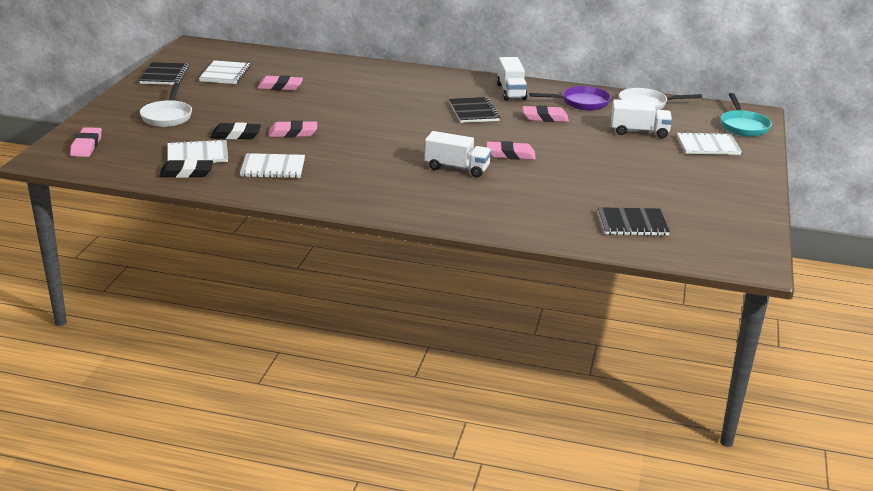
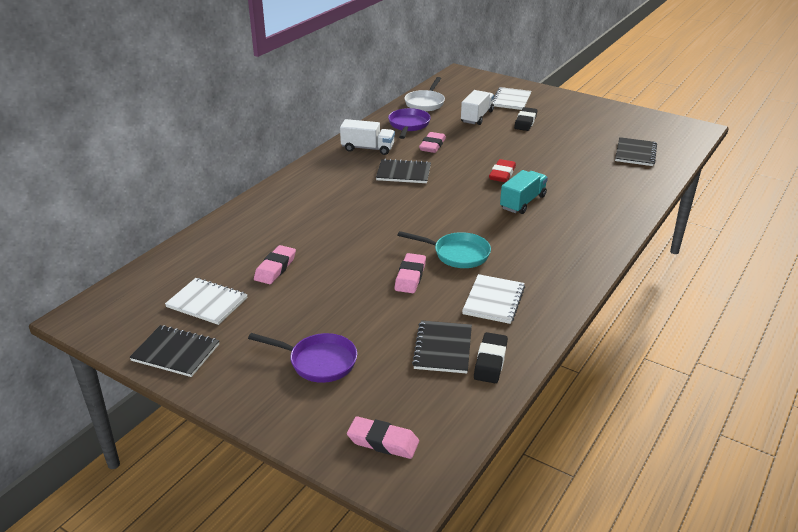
camera: 70 degrees left, 5 degrees up
white pan [140,83,192,127] -> purple pan [248,333,357,383]
white notebook [167,139,228,163] -> black notebook [412,320,472,373]
black eraser [211,122,261,139] -> black eraser moved to [514,107,537,131]
white truck [424,131,492,177] -> turquoise truck [500,170,548,214]
pink eraser [487,141,536,160] -> red eraser [489,159,516,182]
turquoise pan [721,93,772,137] -> turquoise pan moved to [398,231,491,268]

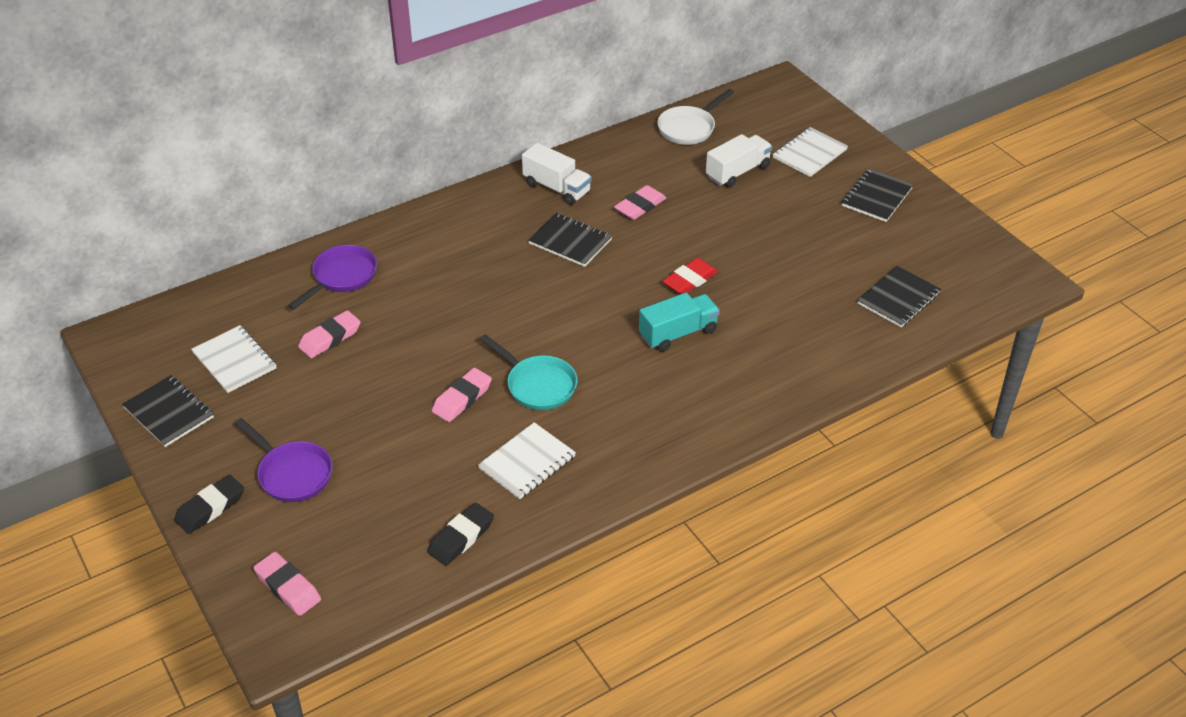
camera: 25 degrees right, 10 degrees up
purple pan [388,108,431,139] -> purple pan moved to [288,245,377,310]
black notebook [412,320,472,373] -> black notebook moved to [841,169,914,222]
black eraser [514,107,537,131] -> black eraser moved to [174,474,244,534]

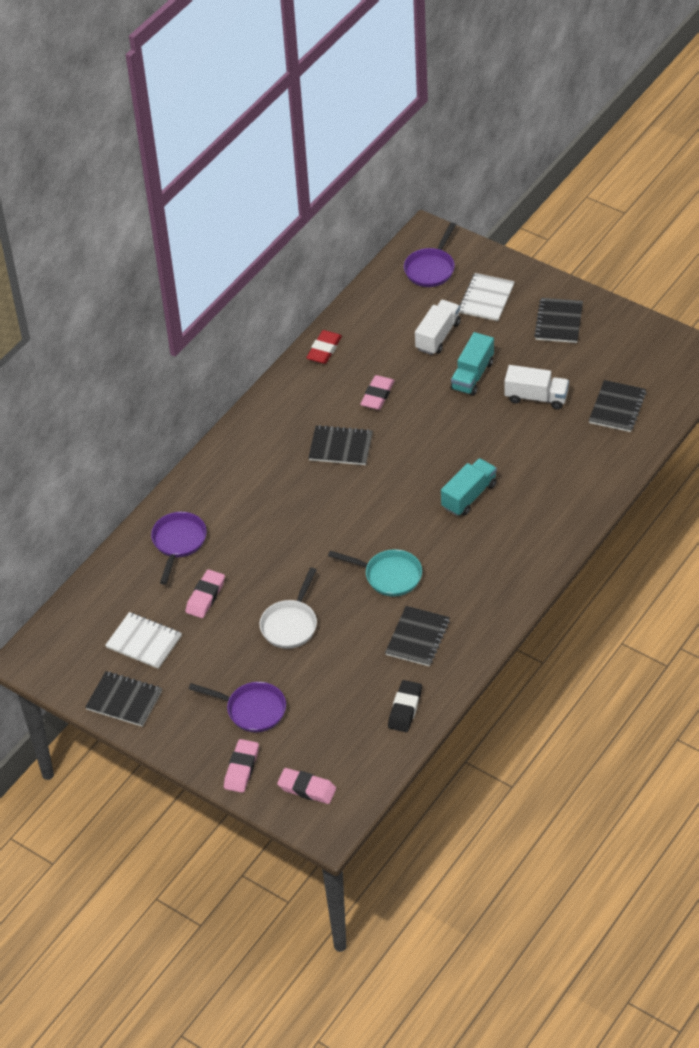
camera: 20 degrees left, 5 degrees up
black eraser [174,474,244,534] -> none
pink eraser [432,368,492,422] -> pink eraser moved to [224,739,259,793]
white notebook [478,422,576,499] -> black notebook [385,606,450,666]
white truck [522,143,592,205] -> white truck moved to [505,365,569,410]
white pan [657,89,734,145] -> white pan moved to [259,568,317,649]
red eraser [662,258,718,294] -> red eraser moved to [306,330,342,364]
none -> purple pan [404,222,456,287]
none -> turquoise truck [451,332,494,396]

